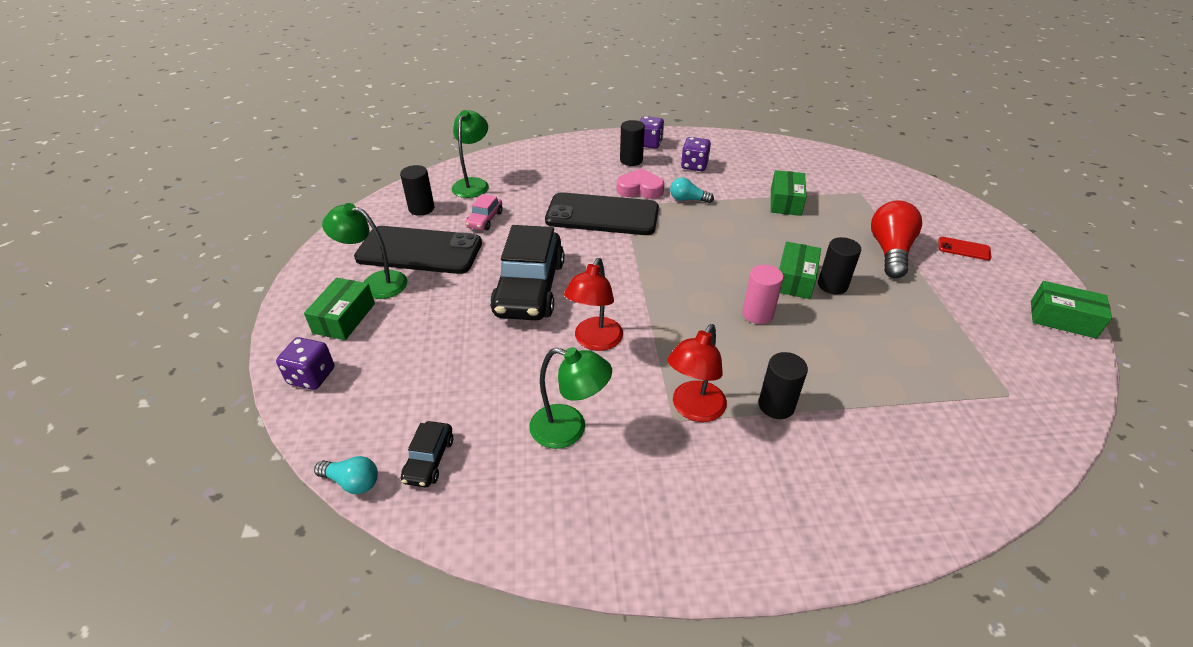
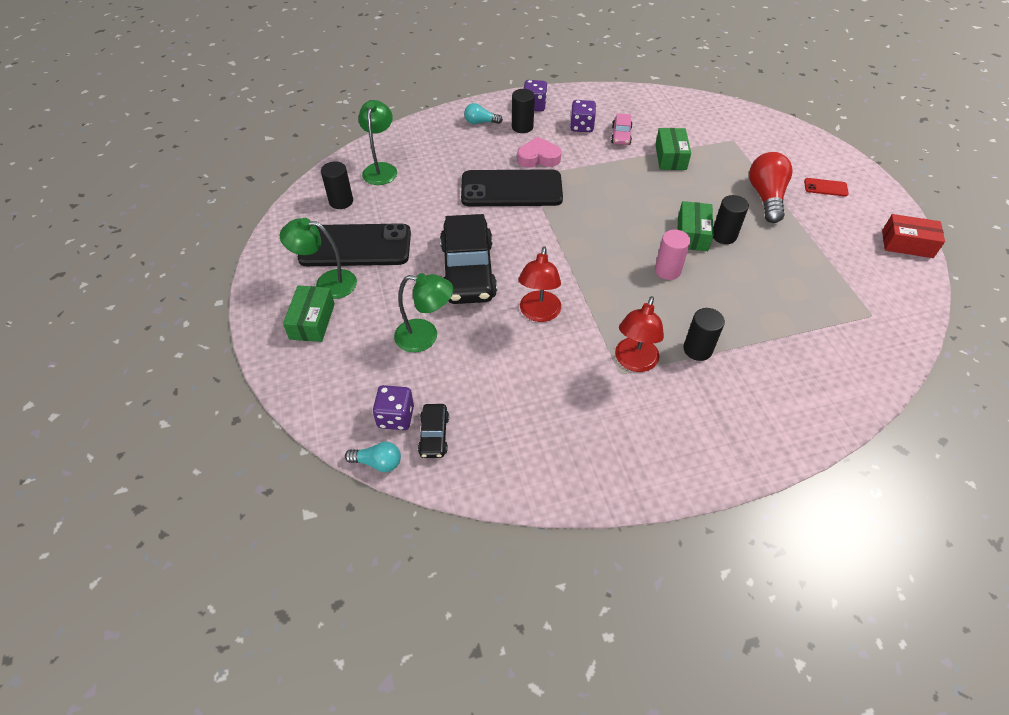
camera: 10 degrees left, 10 degrees up
purple dice [276,337,334,390] -> purple dice moved to [373,385,414,430]
pink car [465,194,503,230] -> pink car moved to [611,113,632,145]
green lamp [530,347,612,449] -> green lamp moved to [394,273,453,352]
turquoise light bulb [670,177,714,203] -> turquoise light bulb moved to [464,103,503,124]
green box [1031,281,1112,339] -> red box [882,214,945,258]

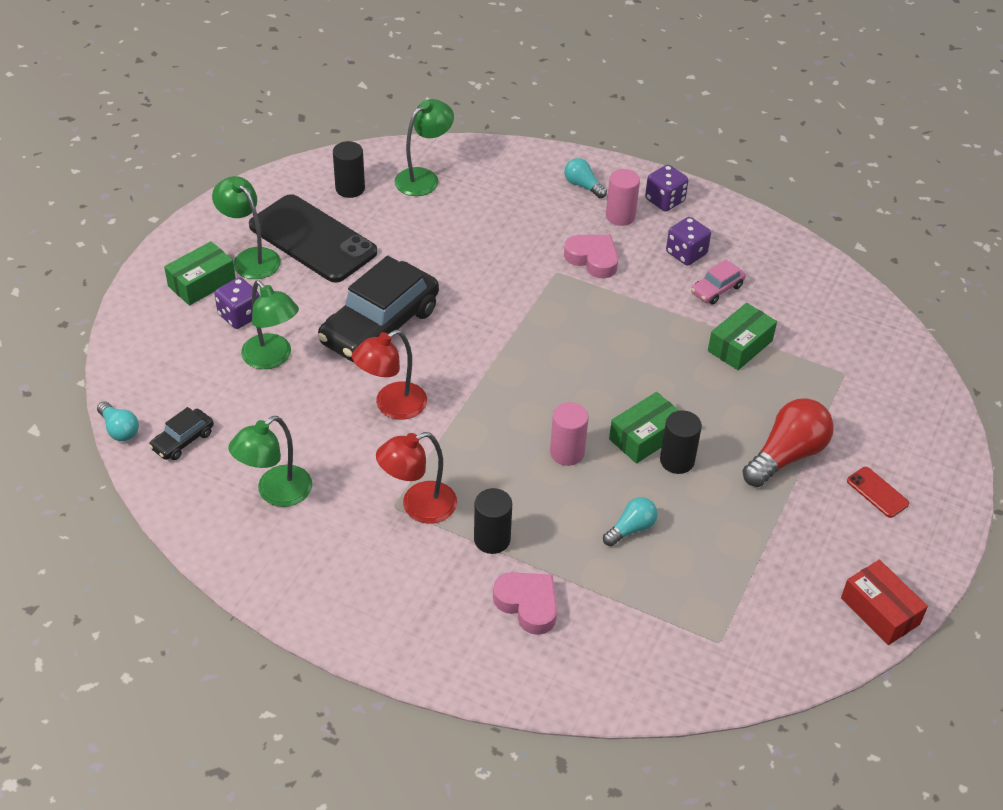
camera: 40 degrees right, 5 degrees down
purple dice [373,385,414,430] -> purple dice moved to [214,277,260,329]
black phone [461,169,563,206] -> none
black cylinder [512,89,535,133] -> pink cylinder [606,169,640,226]
none -> green lamp [228,416,312,507]
none -> pink heart [493,572,557,635]
none -> turquoise light bulb [603,497,658,546]

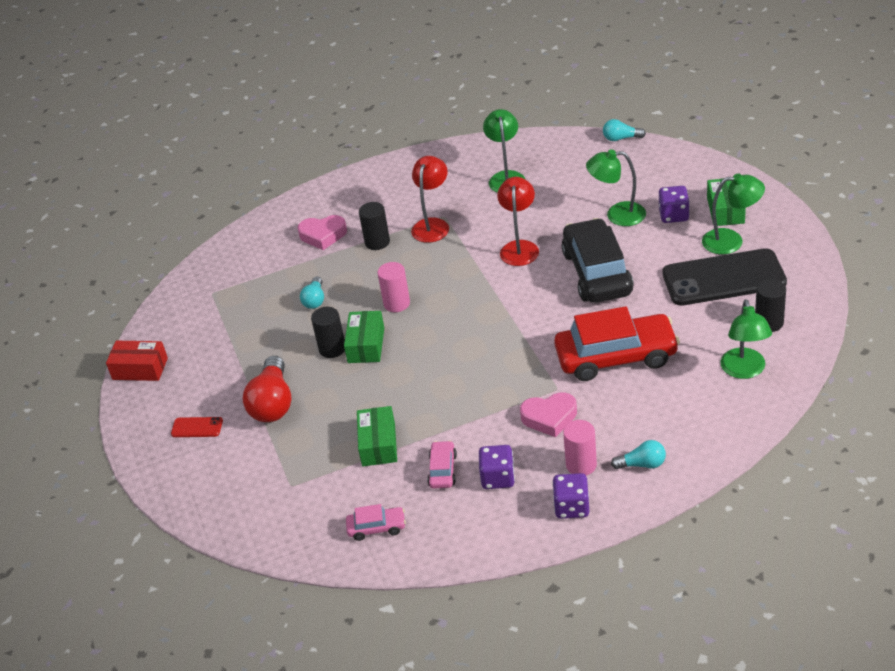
camera: 140 degrees right, 5 degrees down
black car [149,407,214,460] -> none
none -> pink car [346,504,406,541]
none -> red car [554,306,680,381]

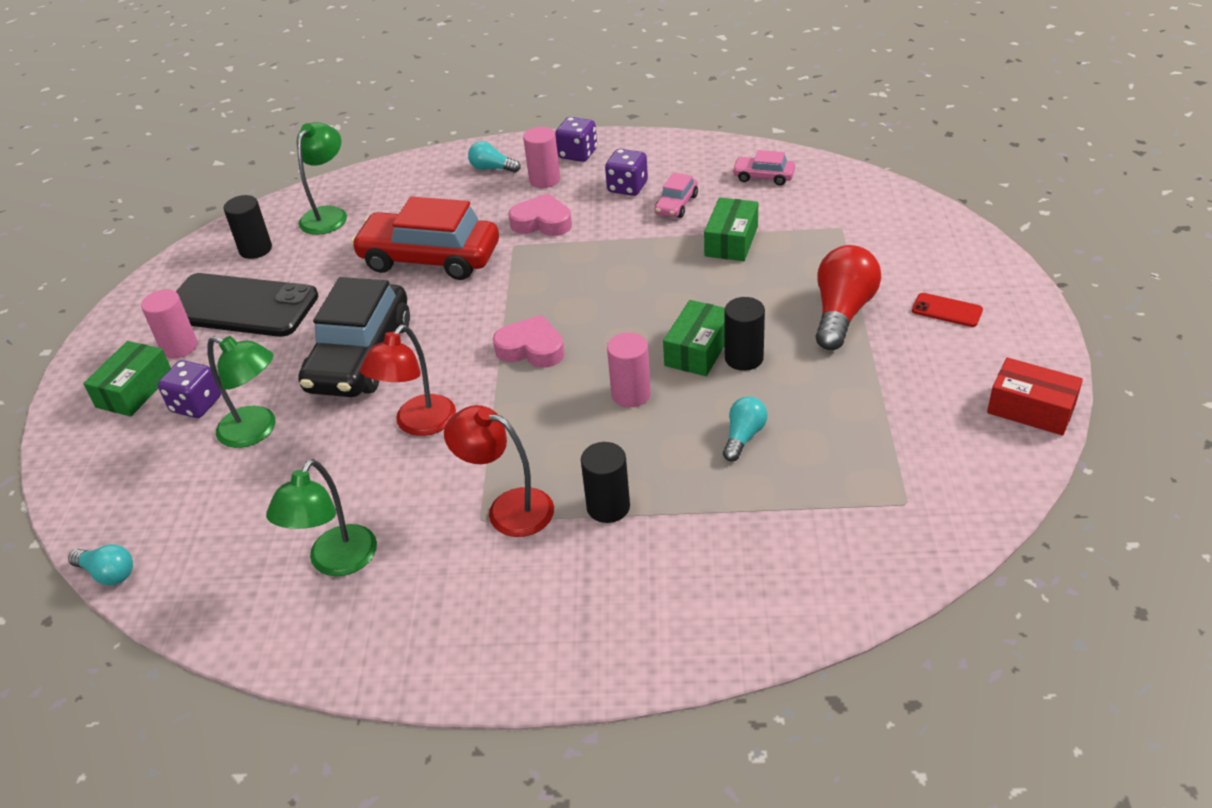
camera: 160 degrees left, 0 degrees up
pink heart [297,215,347,250] -> pink heart moved to [493,315,565,368]
red lamp [411,156,449,243] -> red lamp turned 75 degrees clockwise [444,405,554,537]
green lamp [702,173,765,254] -> pink cylinder [141,289,197,358]

